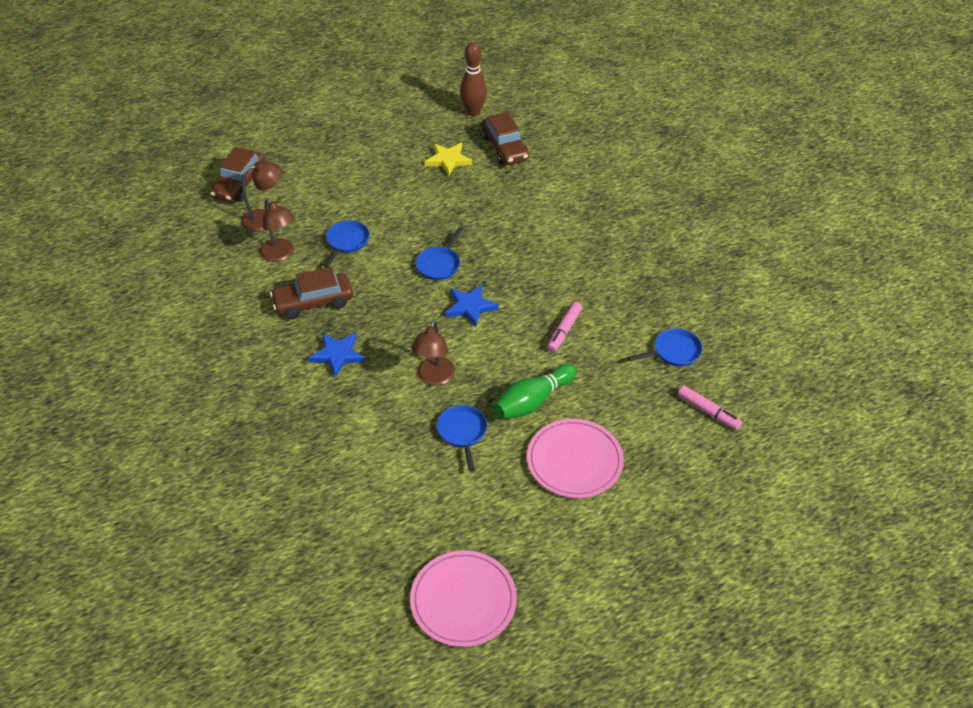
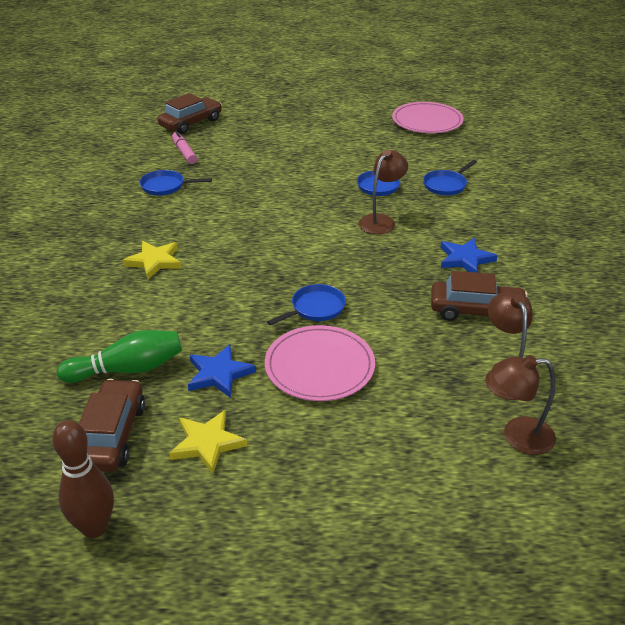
camera: 155 degrees left, 10 degrees down
brown car [210,147,265,203] -> brown car moved to [158,93,222,134]
blue pan [324,220,370,268] -> blue pan moved to [423,160,477,195]
blue star [446,284,499,327] -> blue star moved to [188,344,256,398]
green bowling pin [493,364,576,419] -> green bowling pin moved to [57,330,182,383]
pink plate [527,419,624,498] -> pink plate moved to [265,325,375,401]
pink marker [547,302,582,352] -> none
none -> yellow star [123,241,182,279]

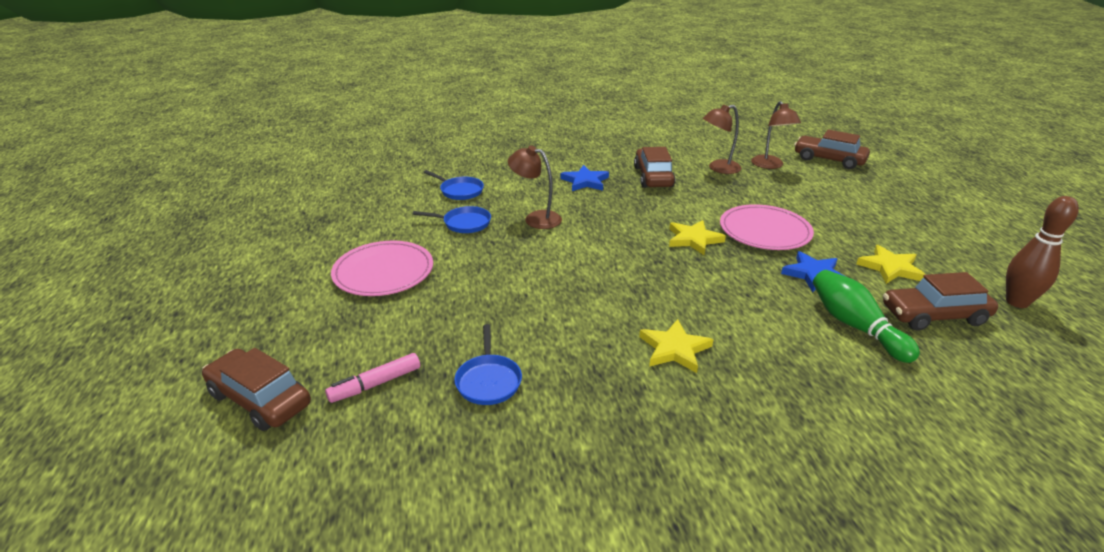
camera: 100 degrees left, 5 degrees down
blue pan [267,284,346,325] -> yellow star [669,220,726,255]
pink plate [392,102,464,133] -> pink plate moved to [331,240,433,296]
none -> brown car [794,130,870,169]

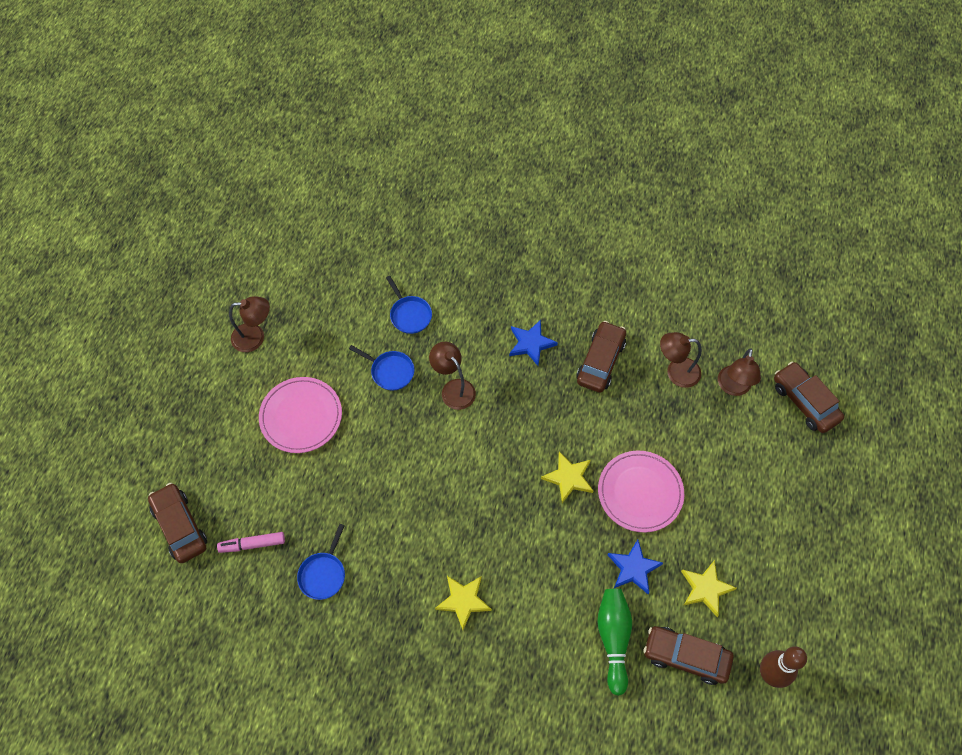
camera: 25 degrees right, 30 degrees up
none -> brown lamp [229,296,270,352]

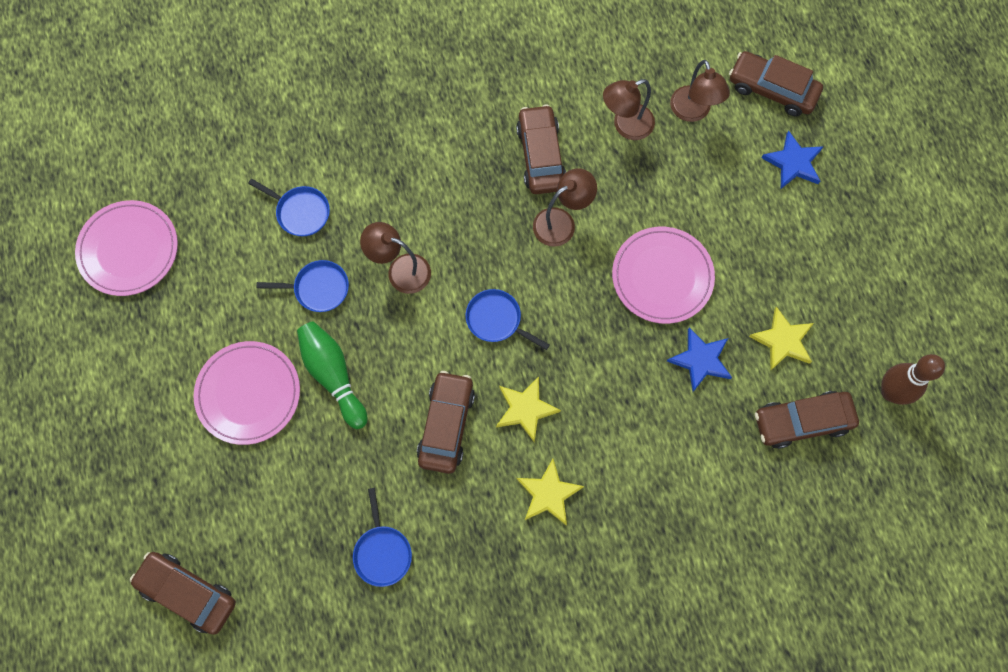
camera: 30 degrees left, 10 degrees up
pink marker [217,532,285,553] -> none
brown lamp [229,296,270,352] -> brown lamp moved to [533,168,597,247]
blue star [509,320,558,366] -> blue star moved to [761,130,824,189]
yellow star [541,452,593,503] -> yellow star moved to [496,376,561,442]
green bowling pin [597,589,632,696] -> green bowling pin moved to [297,321,368,429]
none -> pink plate [75,200,178,296]
none -> brown car [417,371,475,474]
none -> blue pan [465,289,550,350]

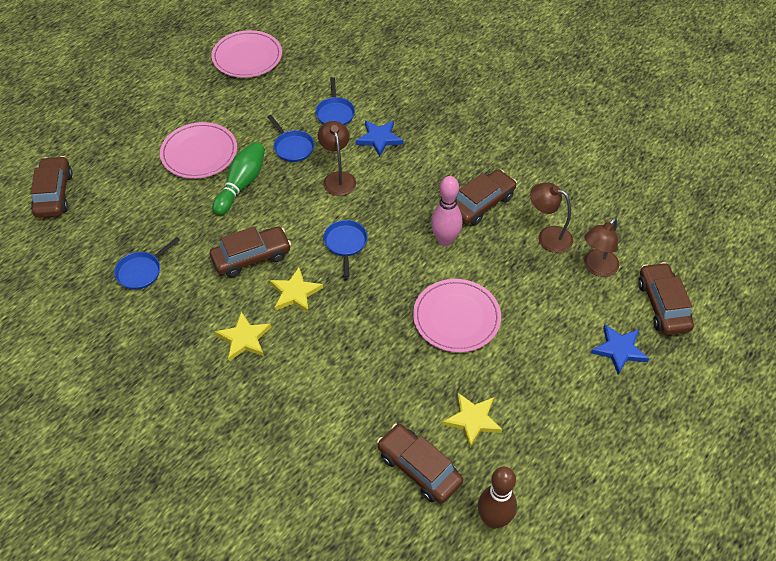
camera: 55 degrees right, 20 degrees down
brown lamp [533,168,597,247] -> pink bowling pin [431,176,462,246]
blue star [667,327,732,392] -> blue star moved to [356,120,403,157]

